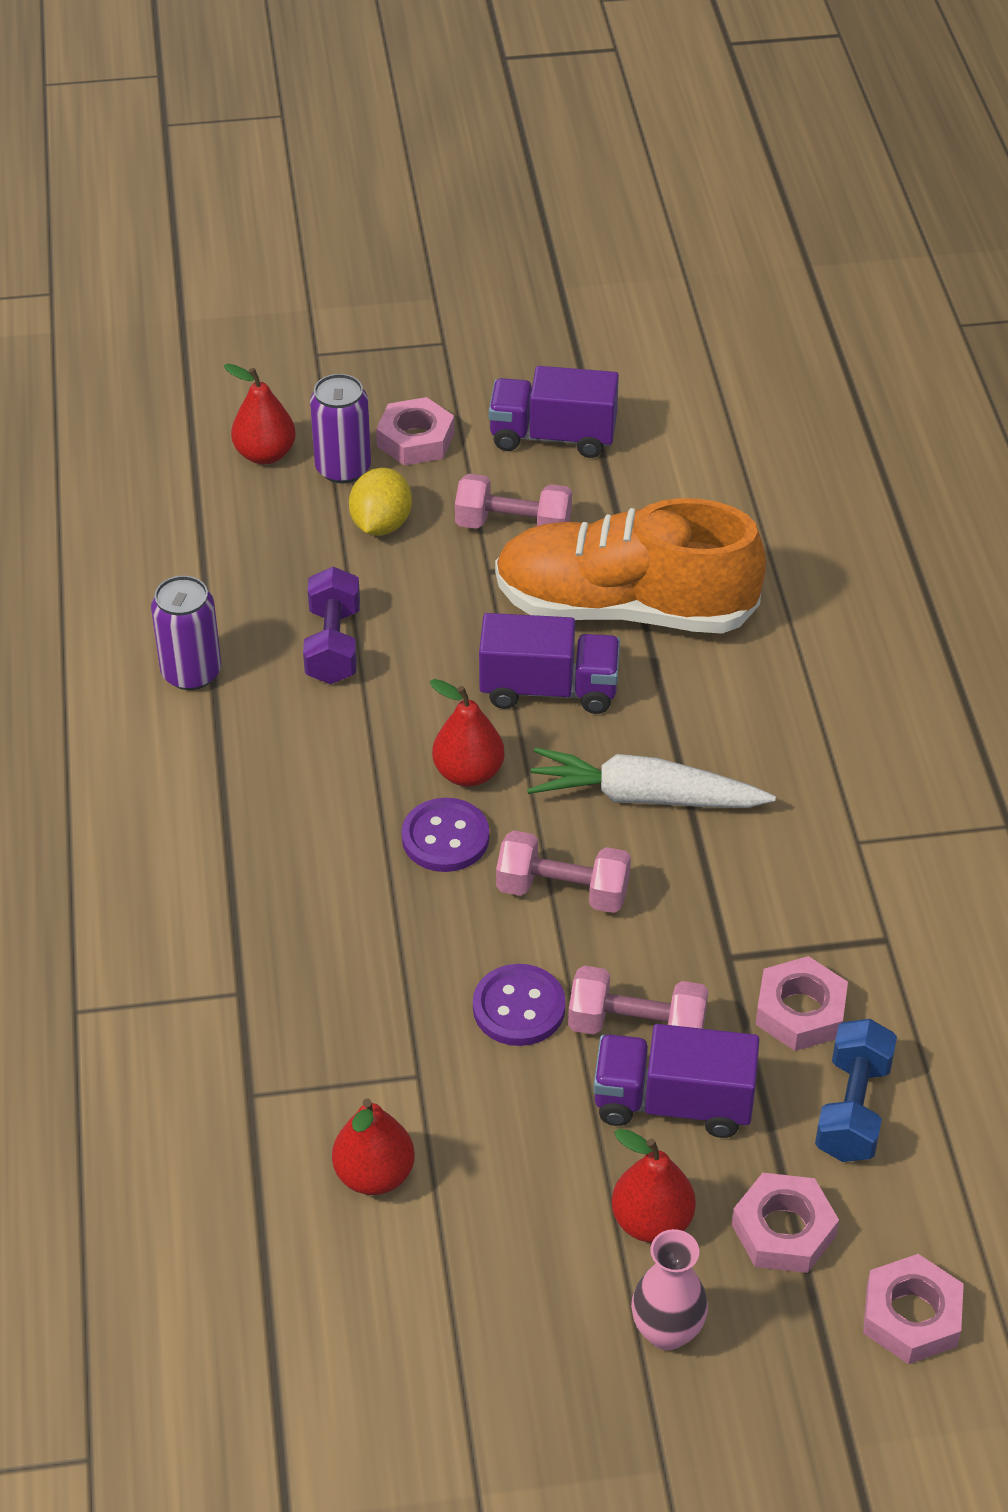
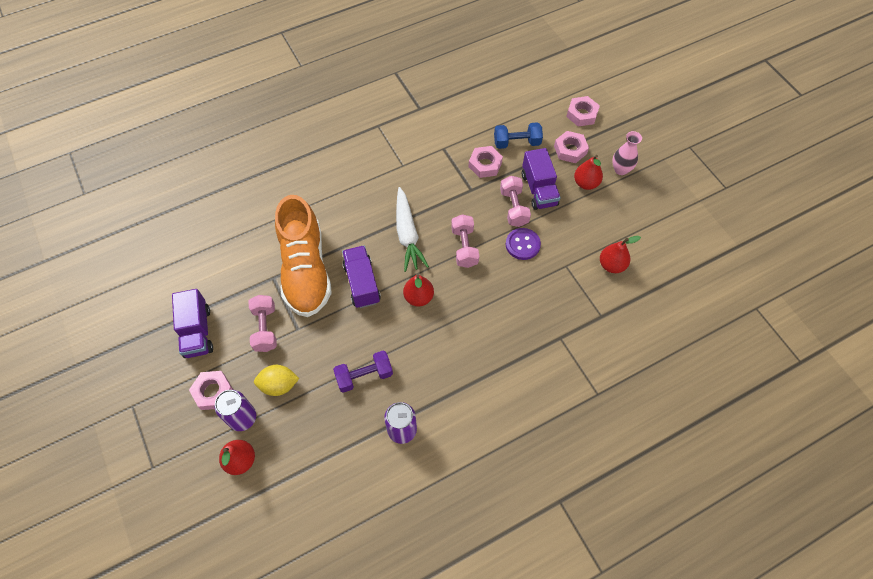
camera: 110 degrees left, 15 degrees up
purple button [401,798,489,872] -> none

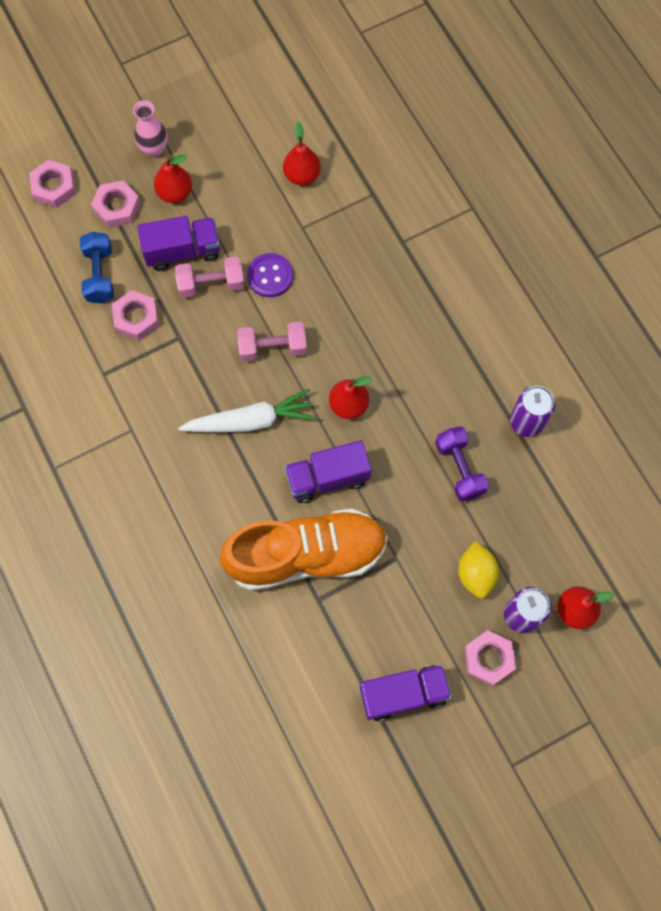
camera: 90 degrees left, 10 degrees up
pink dumbbell [249,295,277,352] -> none

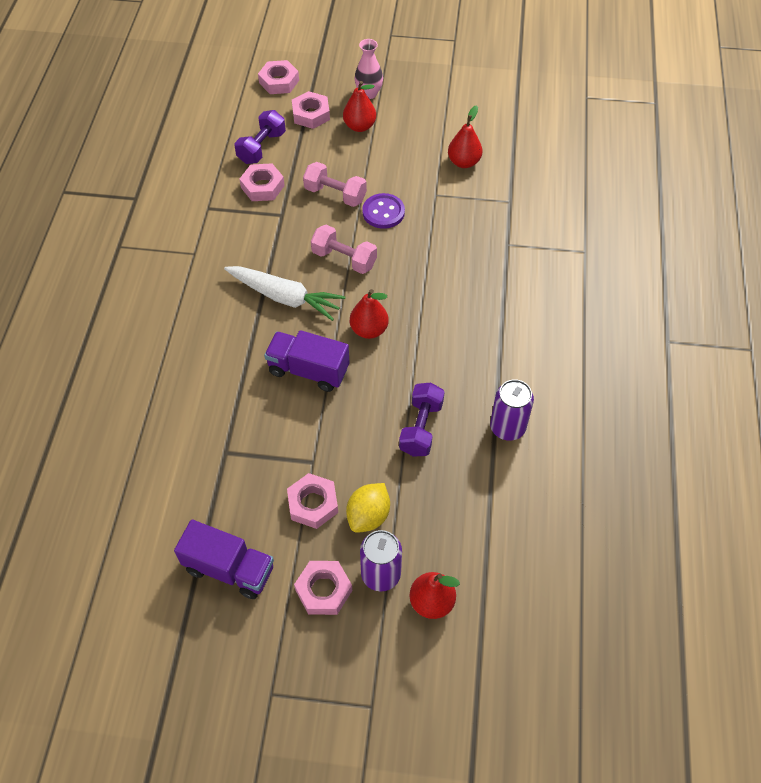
camera: 35 degrees right, 15 degrees down
blue dumbbell [80,232,114,303] -> purple dumbbell [234,110,286,164]
purple truck [137,216,220,271] -> none
orange shoe [220,508,388,591] -> none
none -> pink nut [287,473,338,529]

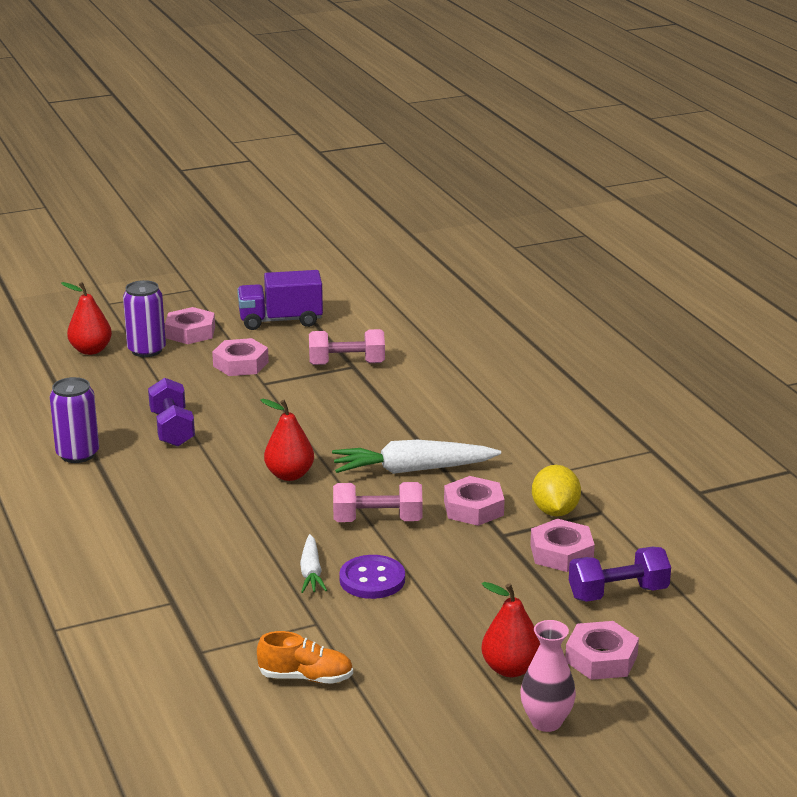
camera: 150 degrees right, 30 degrees down
purple dumbbell [234,110,286,164] -> purple dumbbell turned 75 degrees clockwise [569,547,671,602]
pink nut [258,60,299,94] -> pink nut moved to [444,476,505,526]
purple truck [264,330,350,392] -> none
pink dumbbell [303,162,367,207] -> pink dumbbell moved to [309,329,385,365]
yellow lemon [346,483,390,533] -> yellow lemon moved to [532,465,581,516]
red pear [448,105,482,168] -> orange shoe [257,631,353,684]
none -> white carrot [300,534,327,593]

